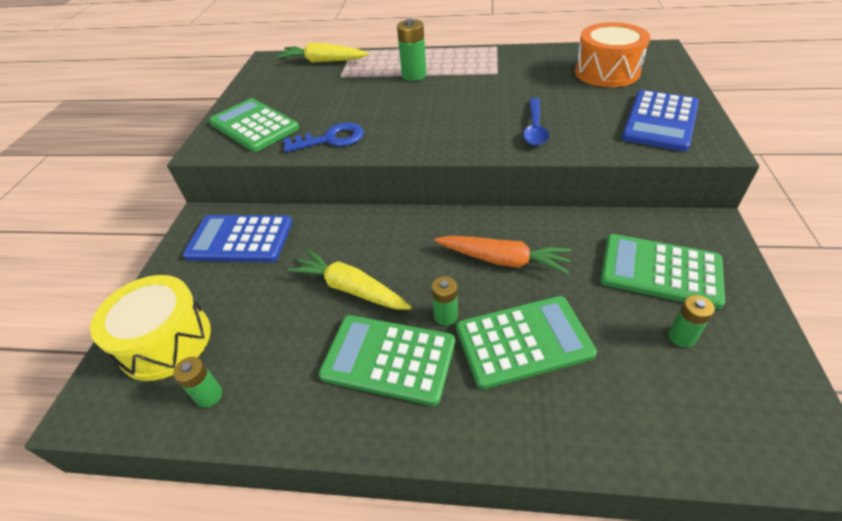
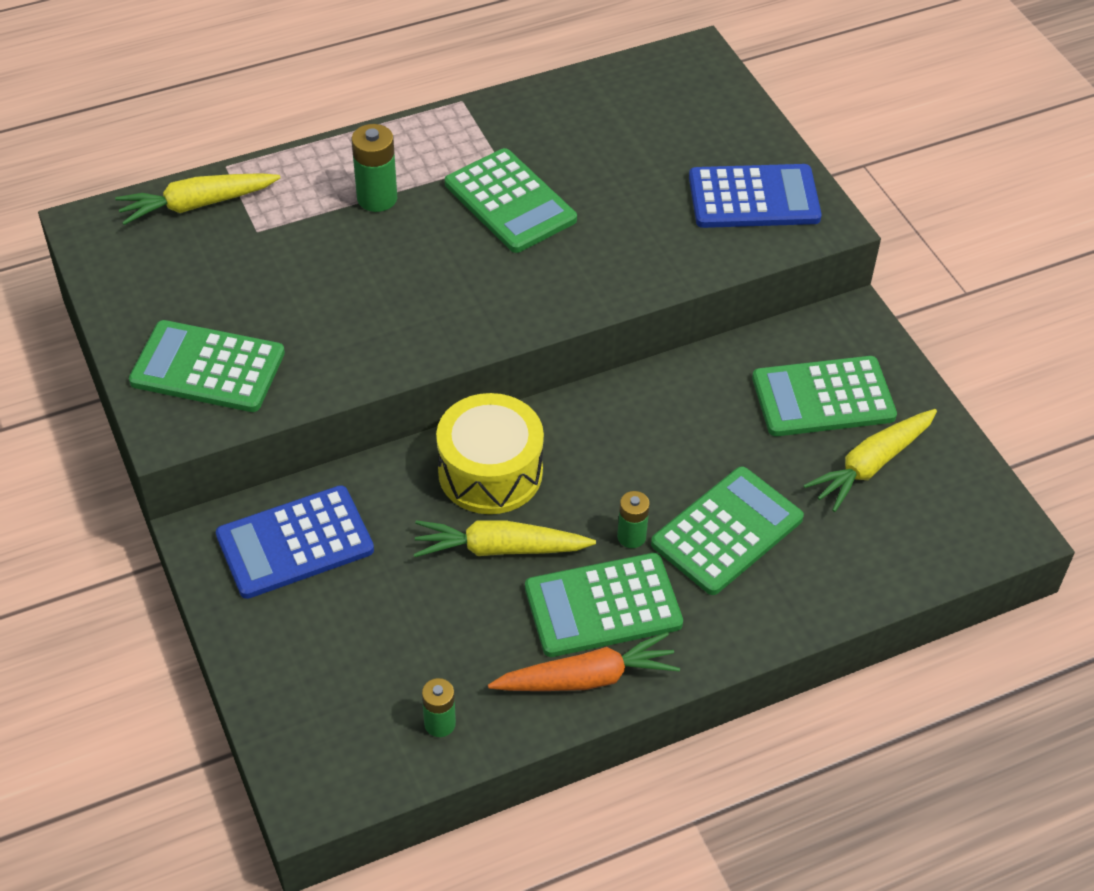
camera: 35 degrees left, 5 degrees up
yellow drum [90,275,211,381] -> yellow drum moved to [436,393,544,514]
blue key [283,123,364,152] -> none
orange carrot [434,236,572,274] -> orange carrot moved to [488,632,680,691]
blue spoon [523,98,549,146] -> none
orange drum [575,22,650,87] -> none
blue calculator [622,90,699,151] -> blue calculator turned 90 degrees counterclockwise [689,164,822,228]
green battery [668,295,715,347] -> yellow carrot [803,409,937,512]
none -> green calculator [445,148,577,253]

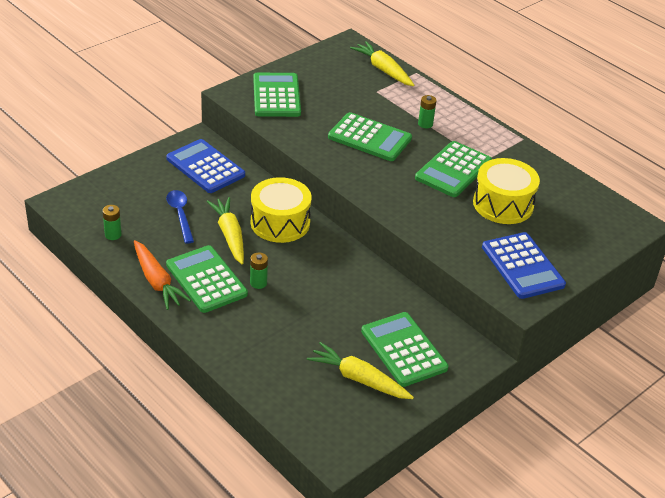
camera: 70 degrees right, 10 degrees down
green battery [352,124,397,212] -> green battery [418,95,437,128], size x0.65
green calculator [651,466,804,595] -> green calculator moved to [328,112,412,161]
none -> blue spoon [166,190,194,244]
none -> yellow drum [473,158,540,224]

